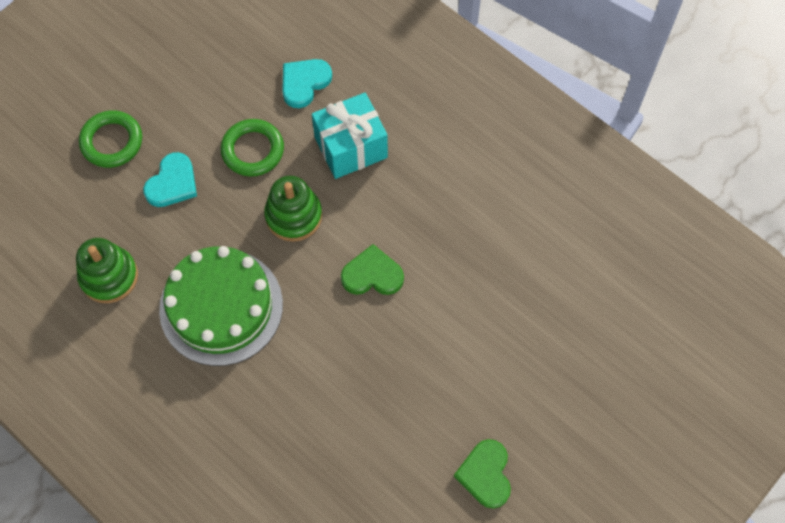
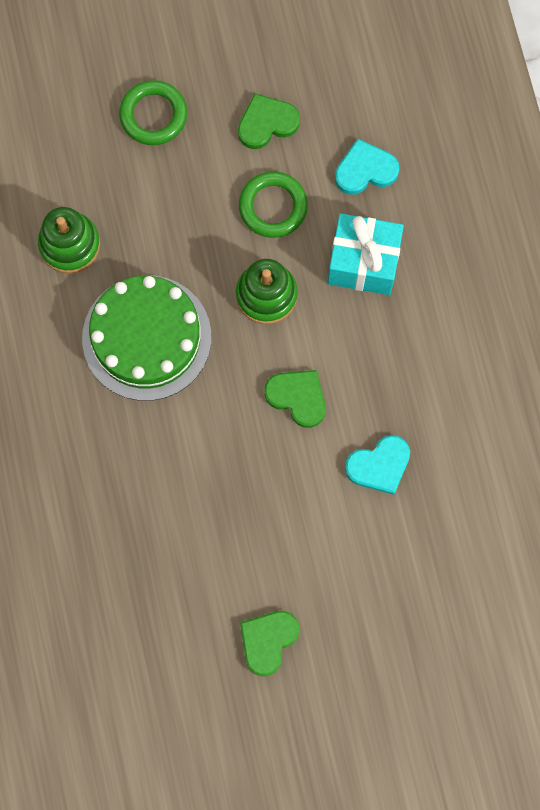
camera: 35 degrees right, 10 degrees up
turquoise heart [143,152,197,207] -> turquoise heart moved to [345,435,410,495]
none -> green heart [238,93,300,149]

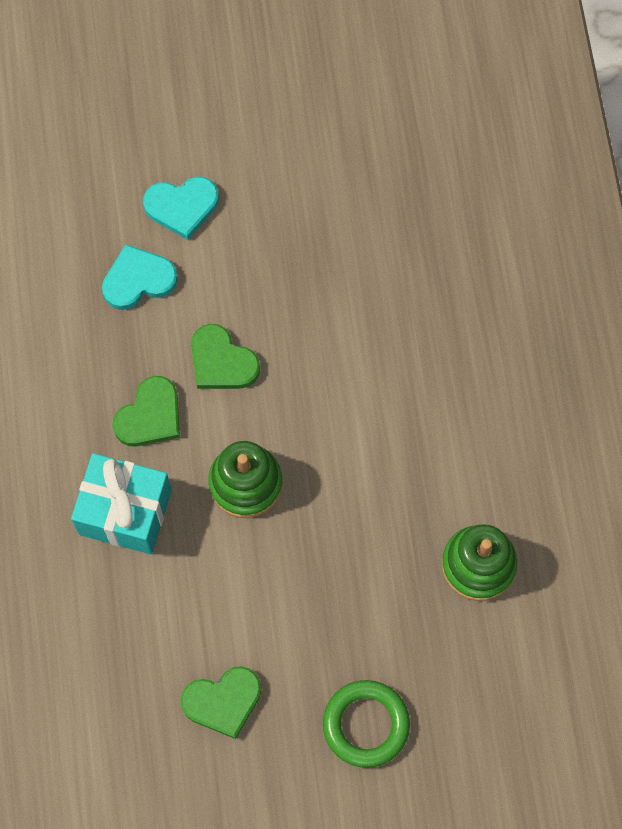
camera: 175 degrees left, 5 degrees down
green cake [82,275,211,401] -> none
green ring [239,172,308,238] -> none
green heart [240,611,300,676] -> green heart moved to [113,376,180,447]
turquoise heart [335,139,399,195] -> turquoise heart moved to [143,176,219,240]

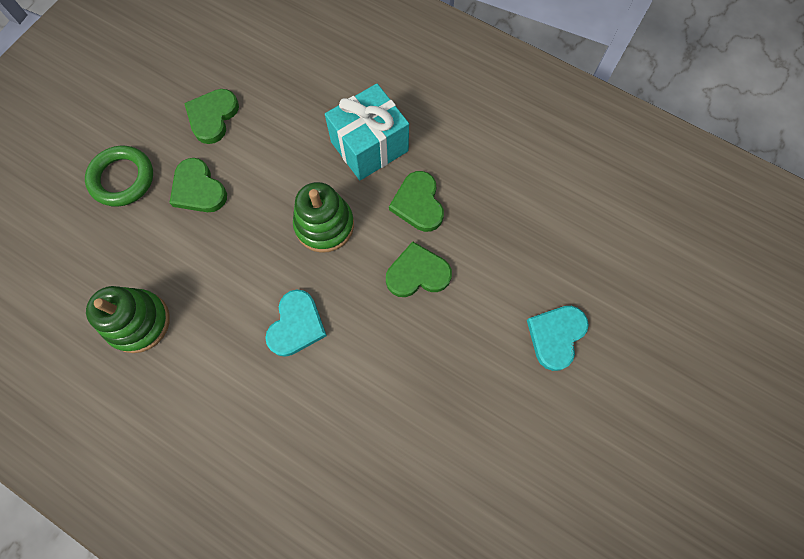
camera: 130 degrees right, 0 degrees up
turquoise heart [102,244,178,310] -> turquoise heart moved to [265,290,327,357]
none -> green heart [170,158,227,212]

